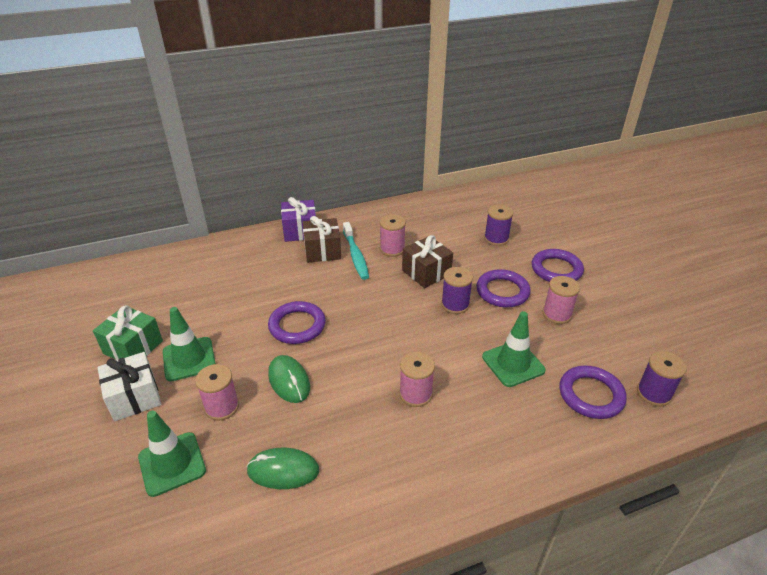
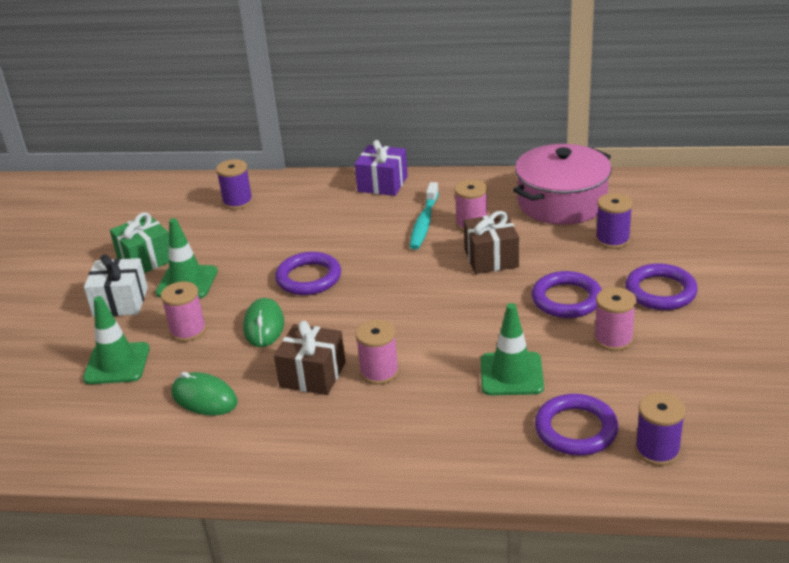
camera: 30 degrees right, 5 degrees down
brown gift [303,216,341,263] -> brown gift moved to [274,321,346,395]
purple spool [441,267,473,314] -> purple spool moved to [216,159,253,210]
none -> pink pot [513,144,612,225]

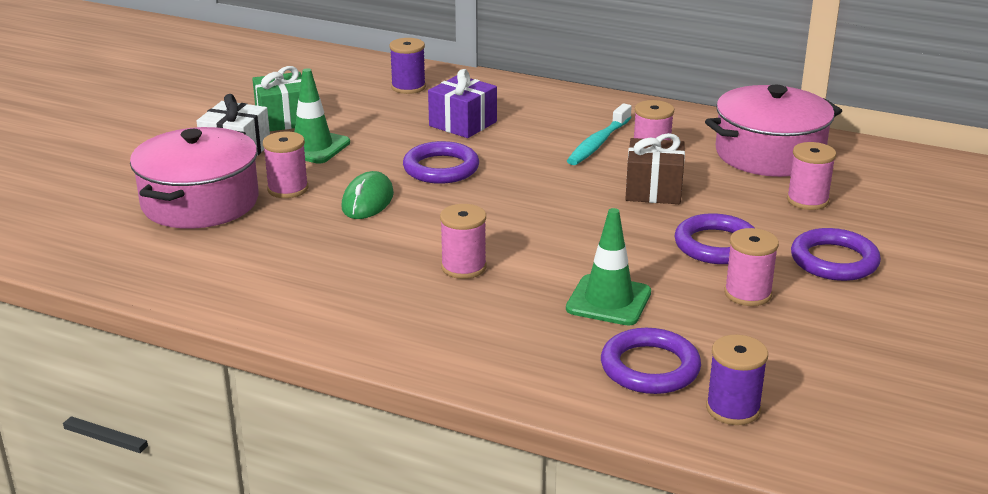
camera: 15 degrees right, 5 degrees down
green traffic cone [83,296,150,384] -> pink pot [130,127,259,229]
green mouse [171,372,238,415] -> none
brown gift [274,321,346,395] -> none
purple gift [355,140,408,196] -> purple gift moved to [428,69,497,138]
purple spool [596,193,633,249] -> pink spool [787,142,836,210]

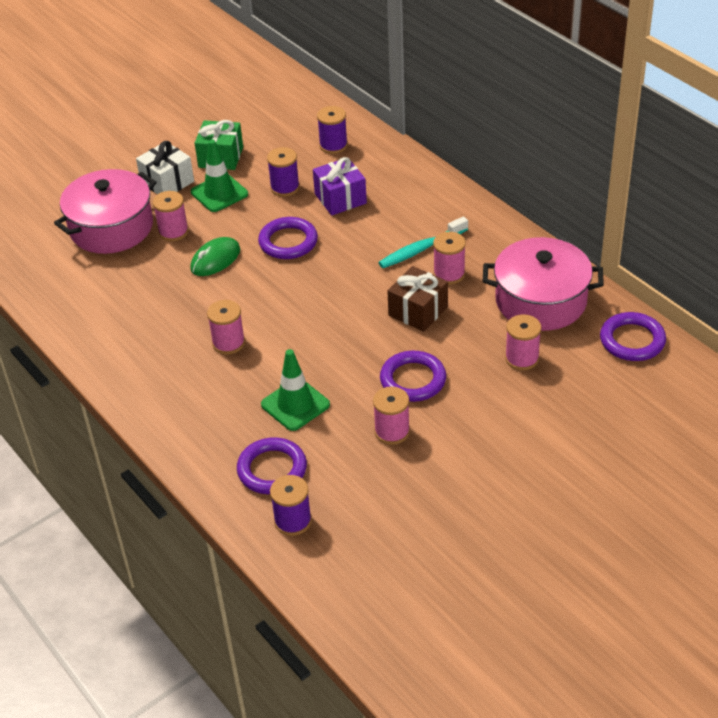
camera: 30 degrees right, 15 degrees up
purple ring [791,228,881,281] -> purple ring moved to [600,312,666,361]
none -> purple spool [267,147,300,197]

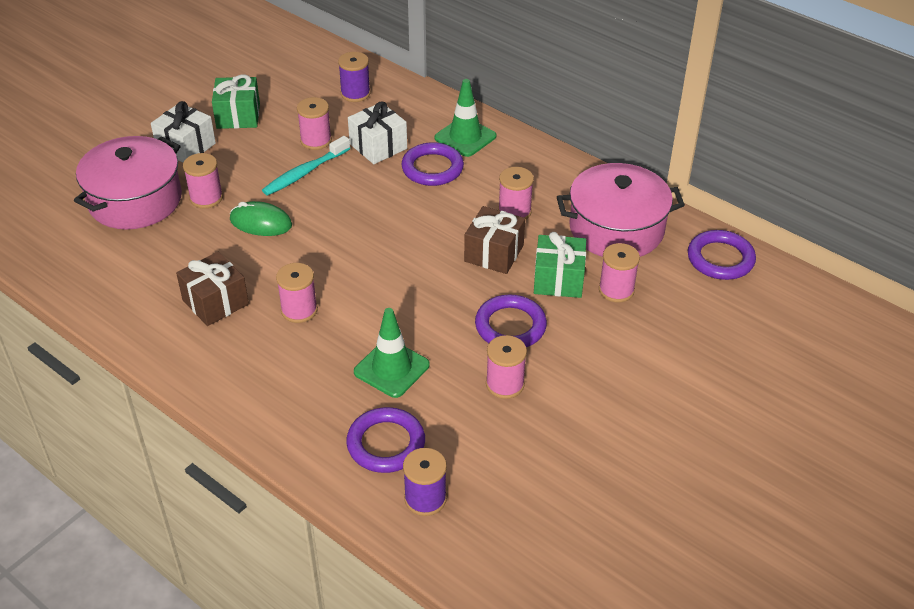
camera: 15 degrees left, 0 degrees up
green mouse [190,237,240,276] -> green mouse turned 75 degrees clockwise [230,201,292,236]
green traffic cone [191,140,248,212] -> green traffic cone moved to [435,79,496,157]
purple ring [258,217,318,259] -> purple ring moved to [402,142,464,186]
purple spool [267,147,300,197] -> pink spool [297,97,332,150]
purple gift [313,157,367,215] -> white gift [348,101,407,164]
turquoise toothbrush [378,216,468,268] -> turquoise toothbrush moved to [262,136,350,196]
none -> brown gift [176,252,249,326]
none -> green gift [534,232,586,298]

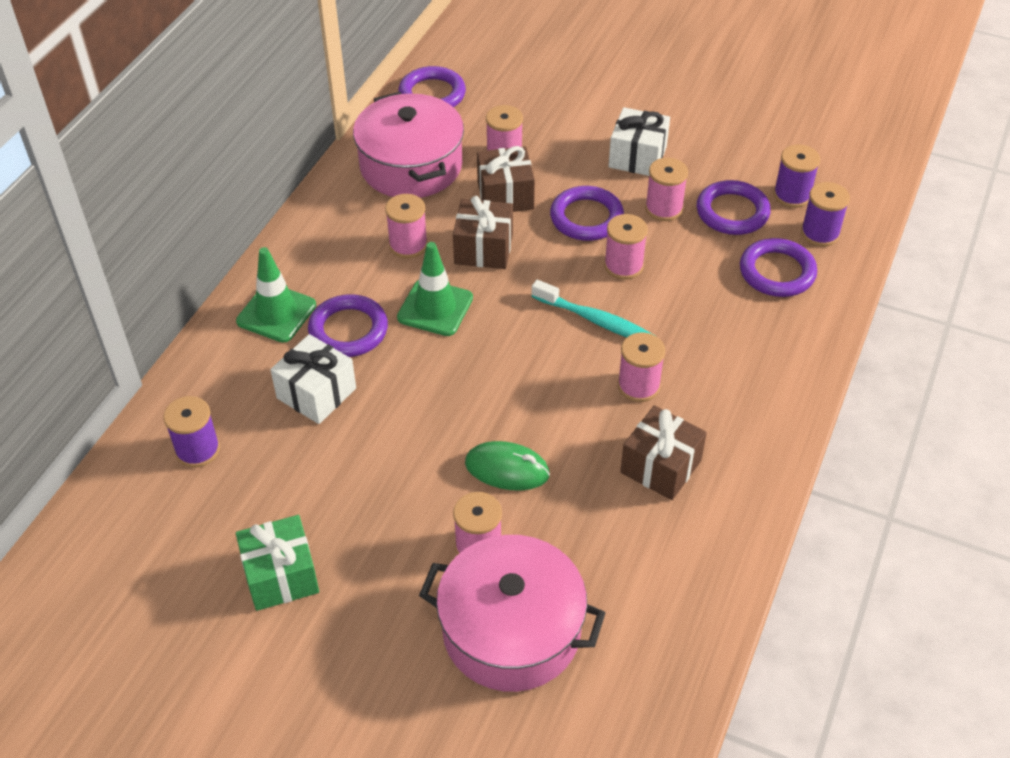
camera: 105 degrees left, 5 degrees up
white gift [151,101,216,163] -> white gift moved to [608,107,670,176]
green mouse [230,201,292,236] -> green mouse turned 75 degrees counterclockwise [465,441,550,490]
turquoise toothbrush [262,136,350,196] -> turquoise toothbrush moved to [531,280,657,338]
pink spool [297,97,332,150] -> pink spool moved to [604,214,648,280]
green traffic cone [354,308,430,398] -> green traffic cone moved to [397,242,473,336]
green gift [534,232,586,298] -> brown gift [477,146,535,212]
none -> purple ring [697,180,771,235]
none -> purple spool [774,144,820,208]

